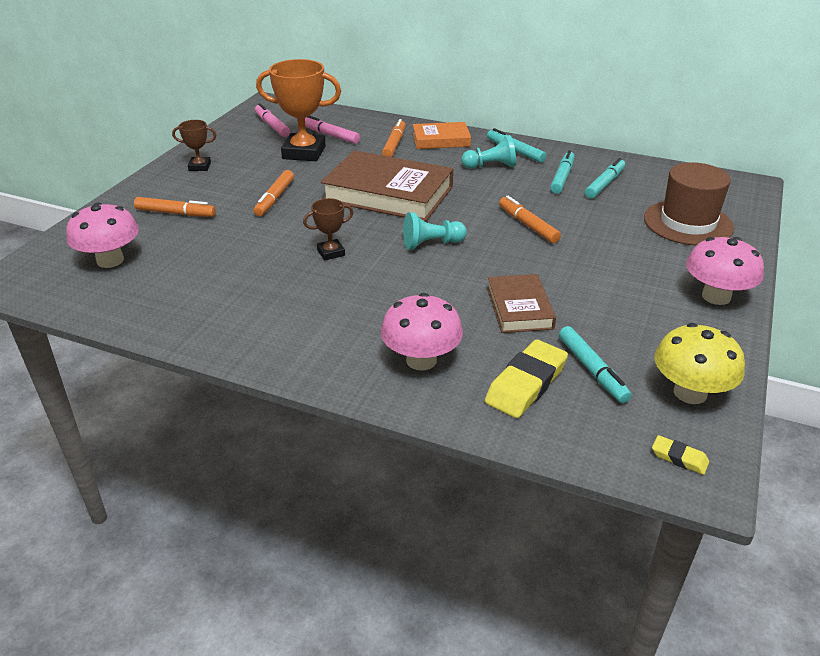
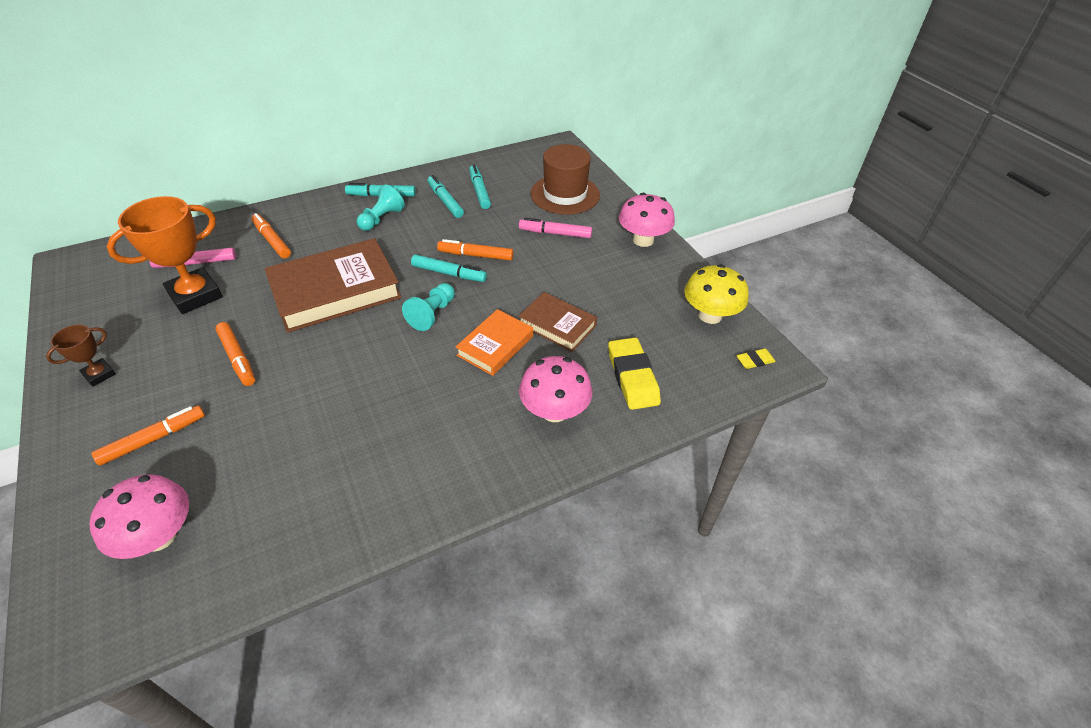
camera: 50 degrees left, 10 degrees up
pink marker [255,103,290,137] -> pink marker moved to [519,218,592,238]
brown trophy [303,198,354,260] -> none
orange book [413,122,471,149] -> orange book moved to [456,309,533,376]
turquoise marker [559,326,632,403] -> turquoise marker moved to [411,254,487,282]

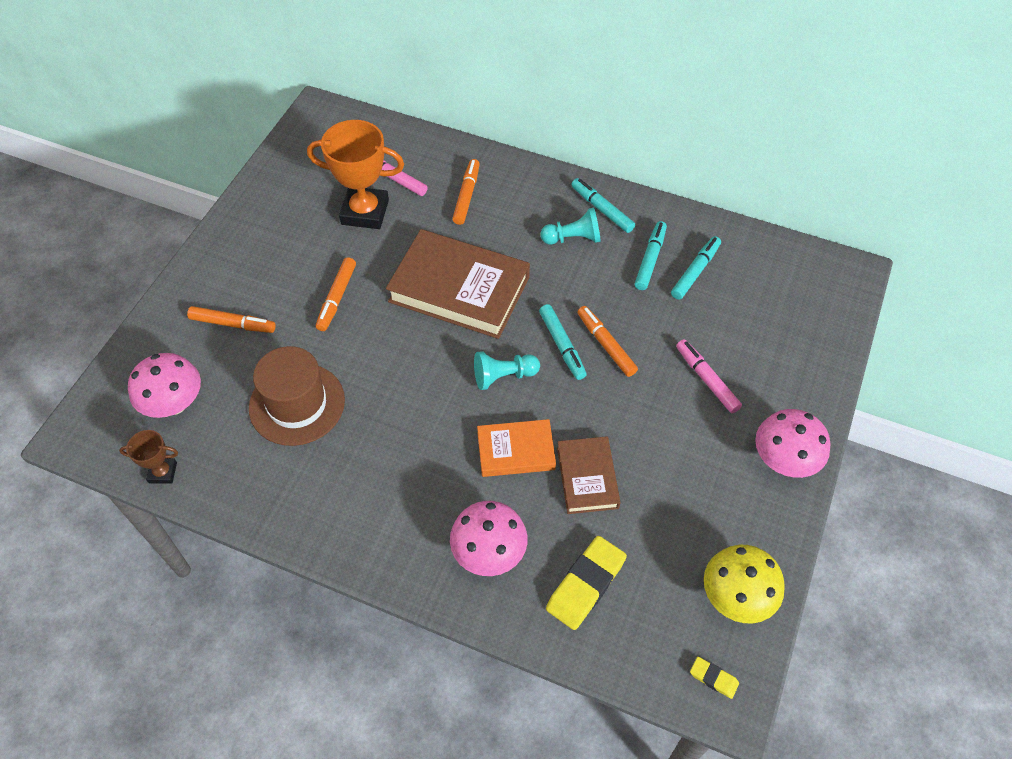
camera: 50 degrees right, 10 degrees up
brown trophy [46,325,116,387] -> brown trophy moved to [119,430,178,484]
brown hat [531,144,600,215] -> brown hat moved to [249,346,345,446]

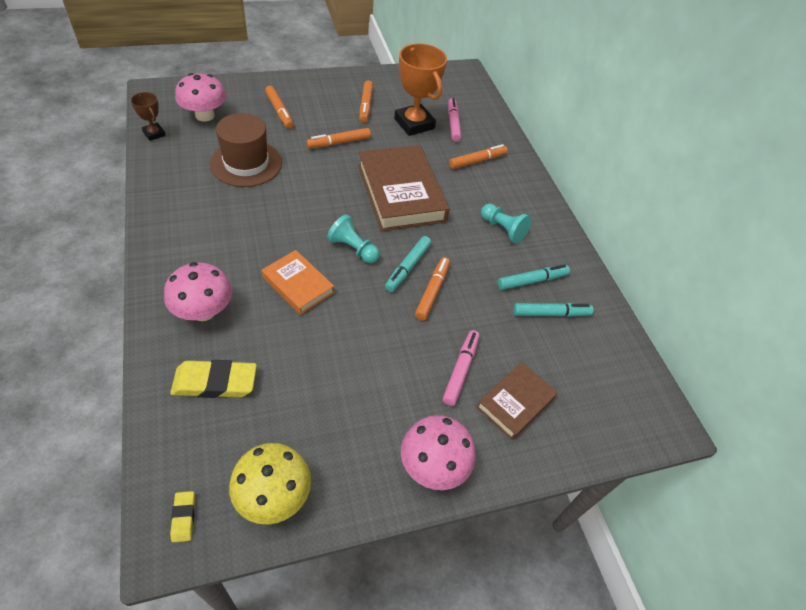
camera: 45 degrees right, 5 degrees down
brown book [557,436,621,514] -> brown book moved to [477,362,558,440]
turquoise marker [571,178,635,233] -> none
none -> orange marker [360,80,373,123]

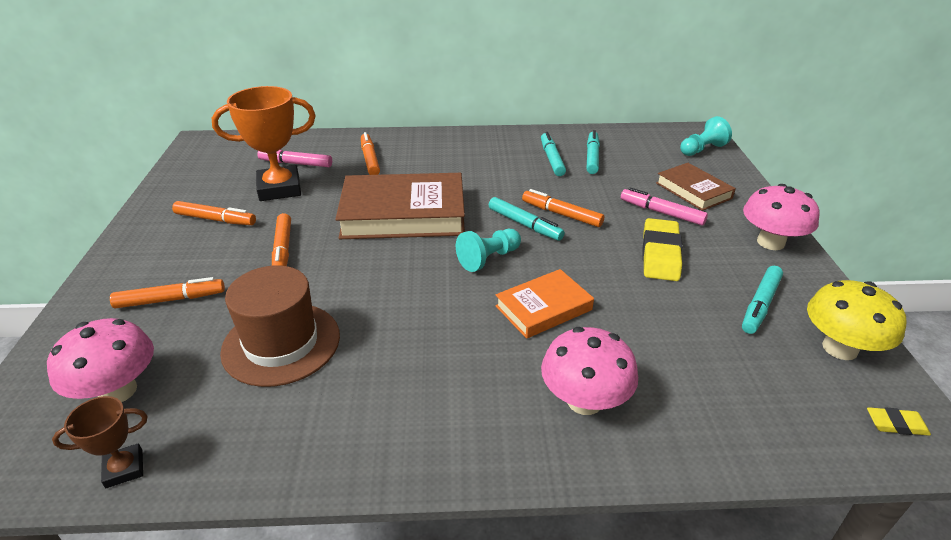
camera: 70 degrees left, 15 degrees down
yellow eraser [170,360,257,398] -> yellow eraser moved to [642,218,682,281]
turquoise pawn [481,204,531,243] -> turquoise pawn moved to [680,116,732,156]
none -> turquoise marker [742,266,783,334]

